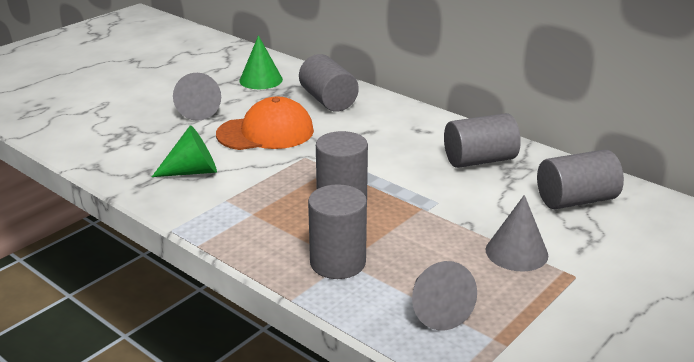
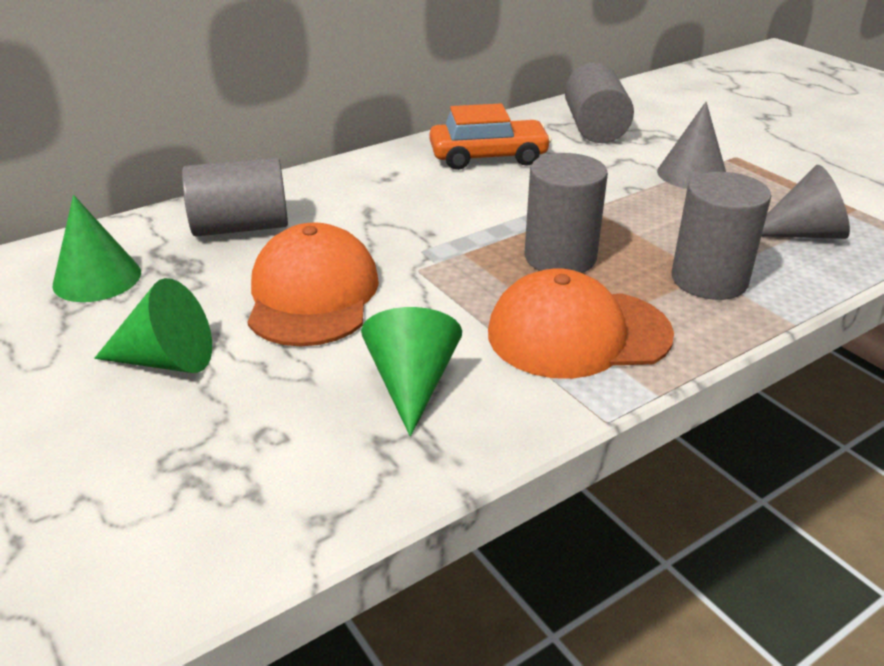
camera: 75 degrees left, 5 degrees up
grey cone [173,73,221,121] -> green cone [94,278,212,373]
grey cylinder [444,113,521,168] -> orange car [430,103,552,170]
none -> orange cap [488,268,674,379]

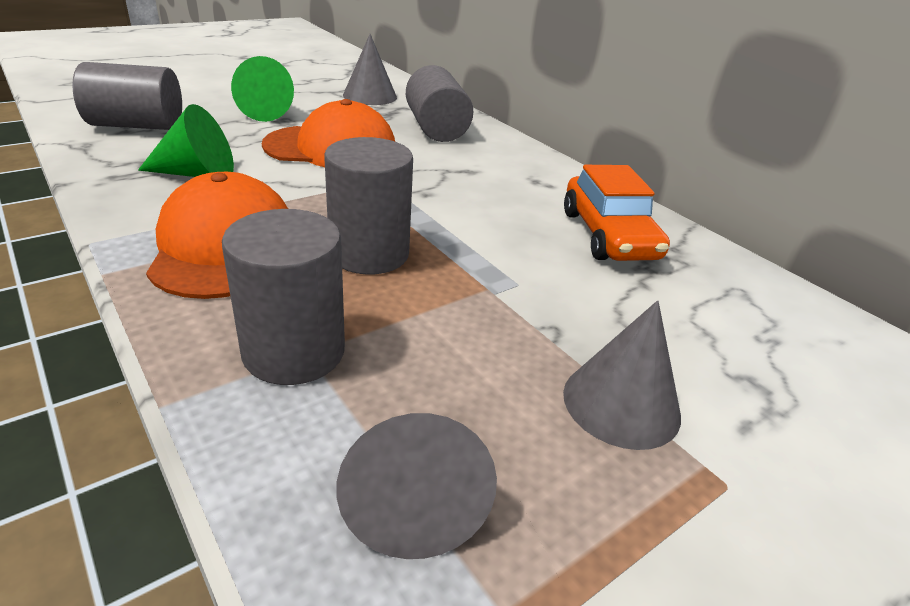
camera: 85 degrees right, 0 degrees up
green cone [53,195,141,302] -> grey cone [343,34,397,105]
grey cylinder [565,63,634,143] -> grey cylinder moved to [72,62,182,130]

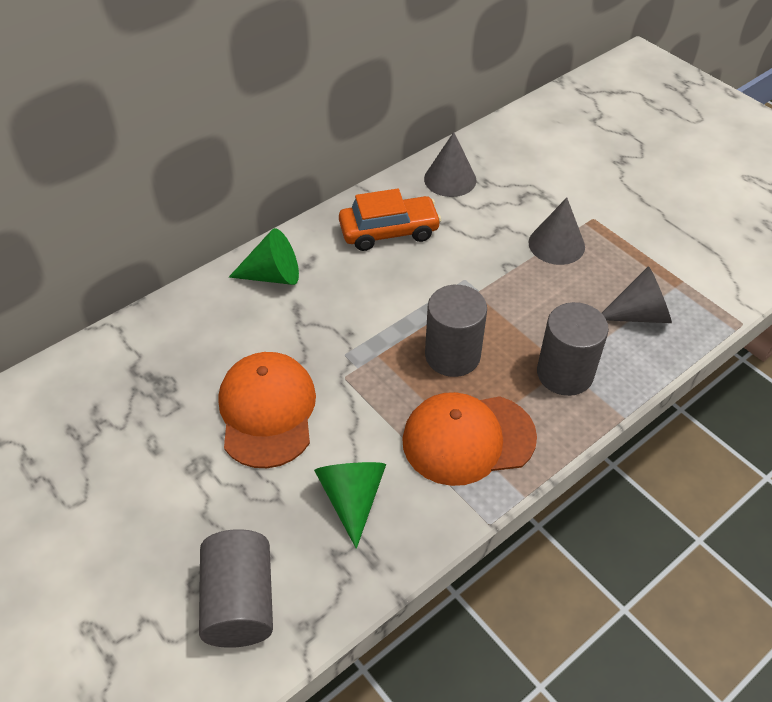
camera: 90 degrees left, 15 degrees up
green cone [231,56,294,122] -> green cone moved to [229,228,299,285]
grey cone [343,34,397,105] -> grey cone moved to [424,132,476,197]
grey cylinder [406,65,474,142] -> none

